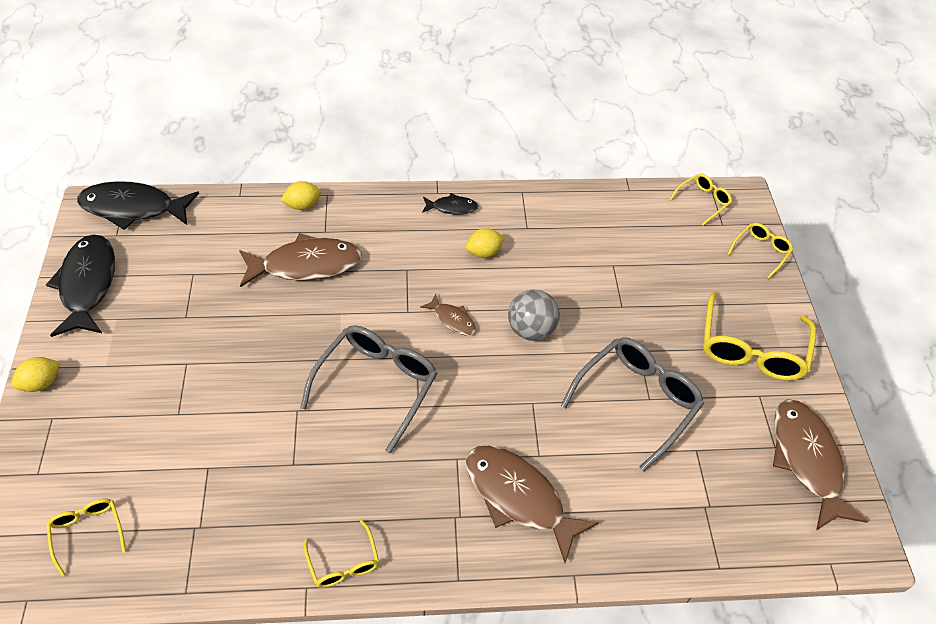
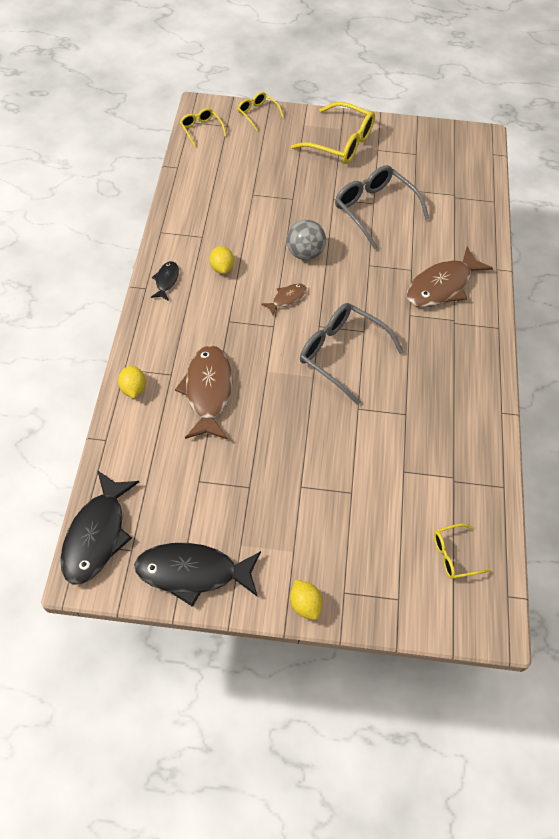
camera: 80 degrees left, 5 degrees up
yellow glasses [304,520,379,588] -> none
brown fish [773,399,868,530] -> none

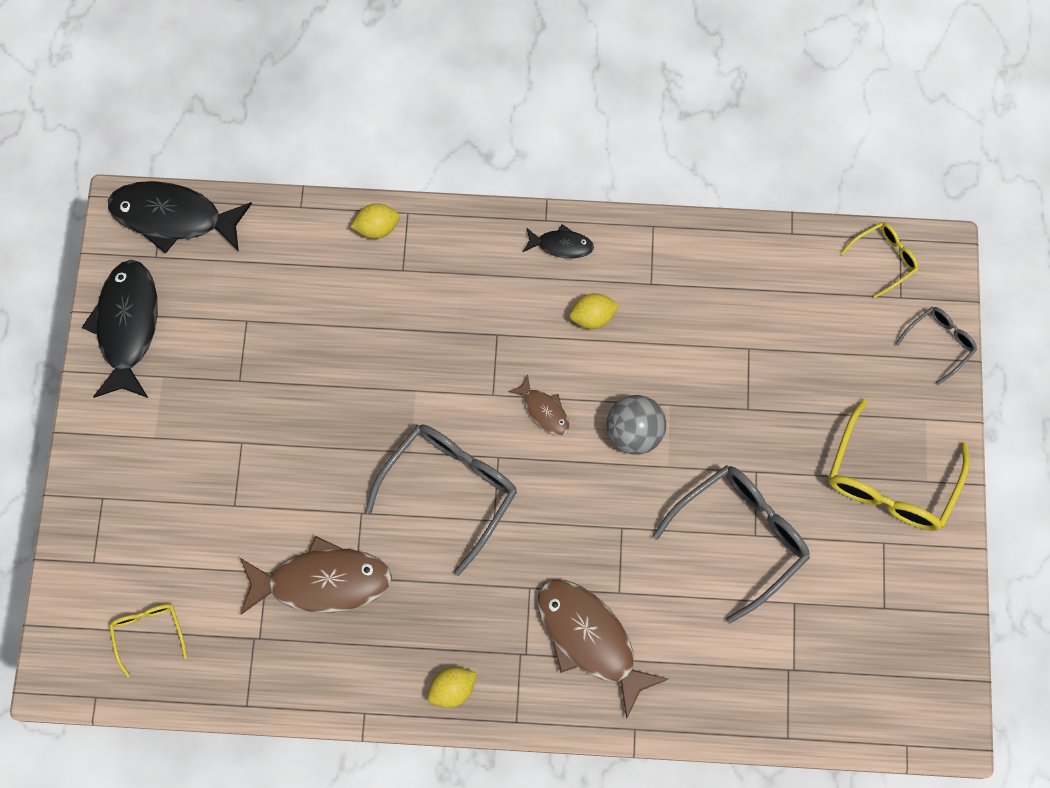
camera: 90 degrees right, 15 degrees up
brown fish [175,345,233,440] -> brown fish moved to [240,536,392,615]
yellow glasses [238,92,284,131] -> grey glasses [896,307,977,385]
yellow lemon [290,579,323,620] -> yellow lemon moved to [427,667,477,708]

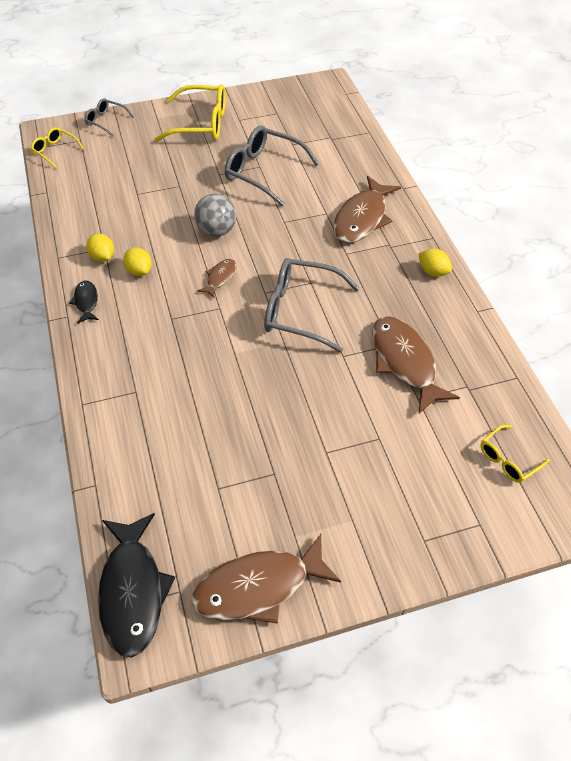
camera: 110 degrees left, 20 degrees down
black fish [82,260,158,398] -> brown fish [192,534,341,623]
yellow lemon [350,203,400,239] -> yellow lemon moved to [86,233,114,262]

